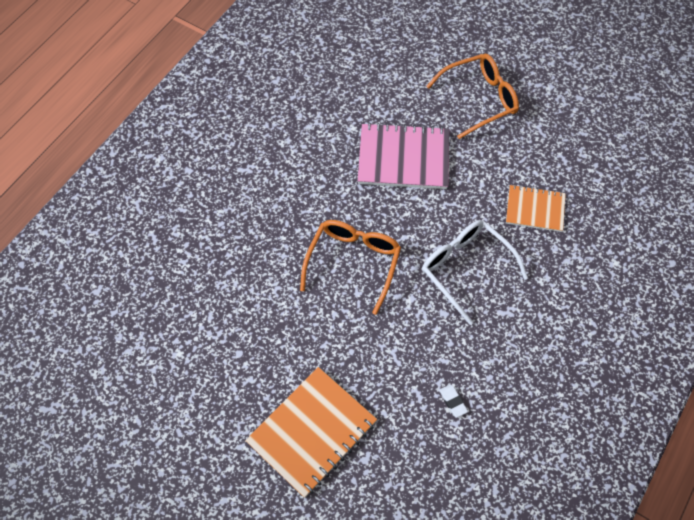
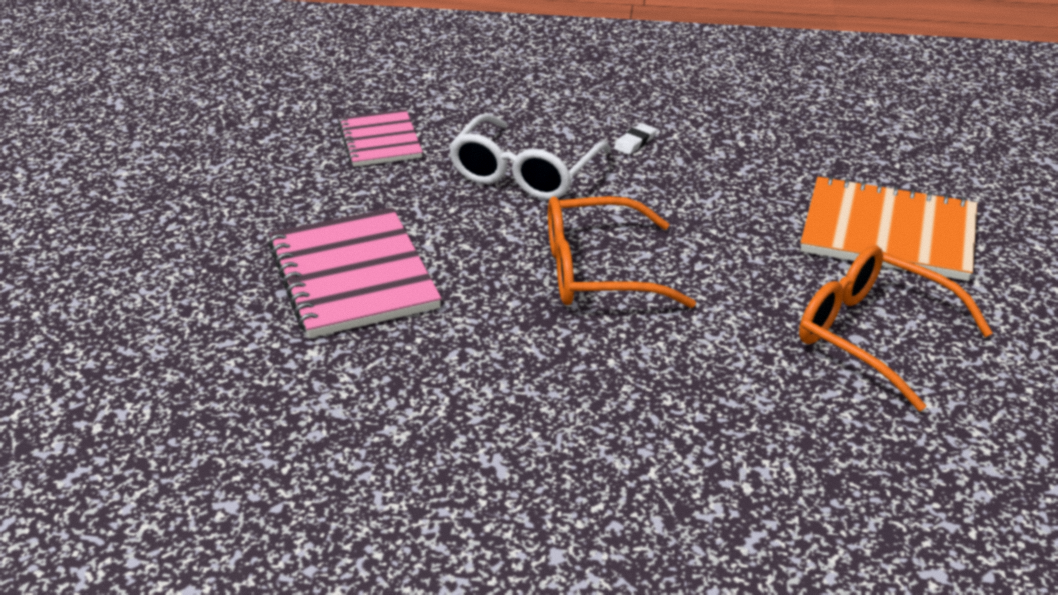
camera: 115 degrees left, 25 degrees down
orange glasses [426,54,519,139] -> orange glasses moved to [799,245,993,411]
white eraser [439,385,468,418] -> white eraser moved to [614,123,657,155]
orange notebook [506,185,566,232] -> pink notebook [338,109,423,167]

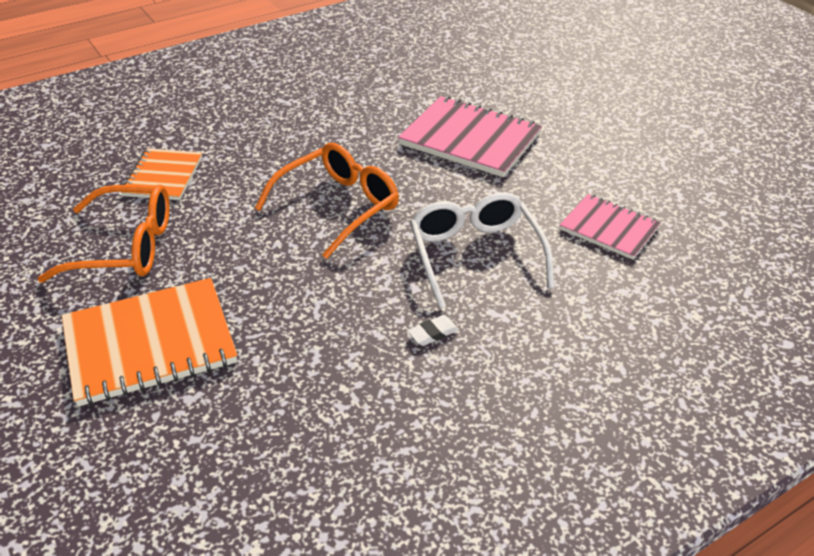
camera: 140 degrees right, 5 degrees up
white eraser [614,123,657,155] -> white eraser turned 60 degrees clockwise [407,315,459,346]
none -> orange notebook [121,148,202,200]

